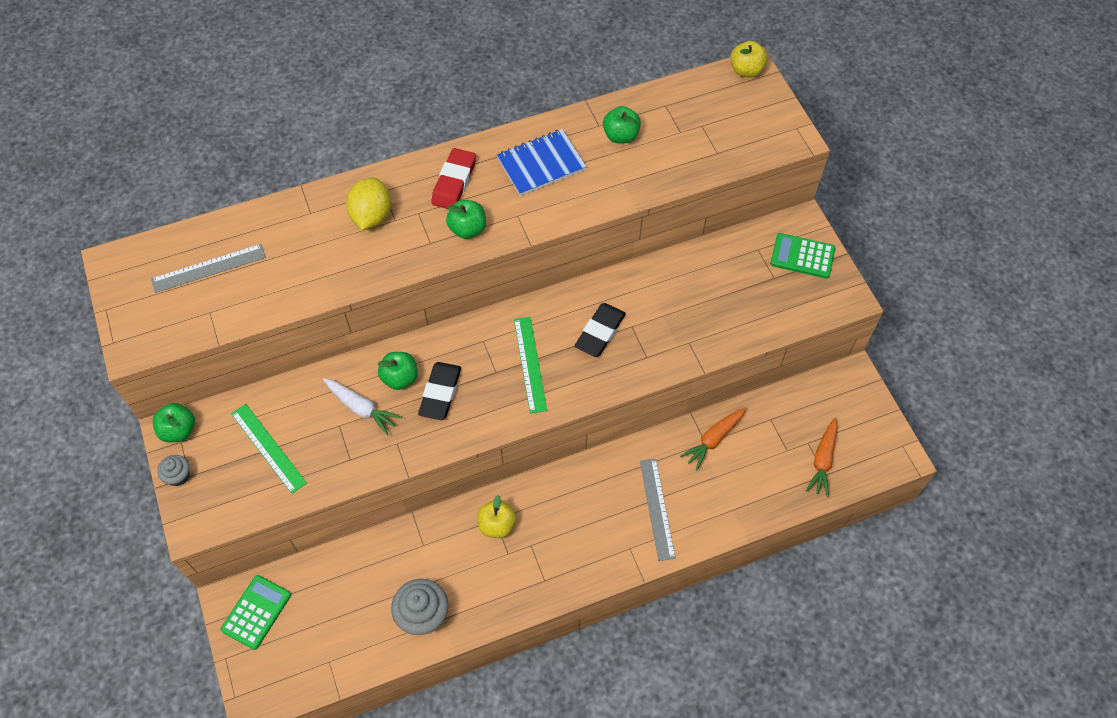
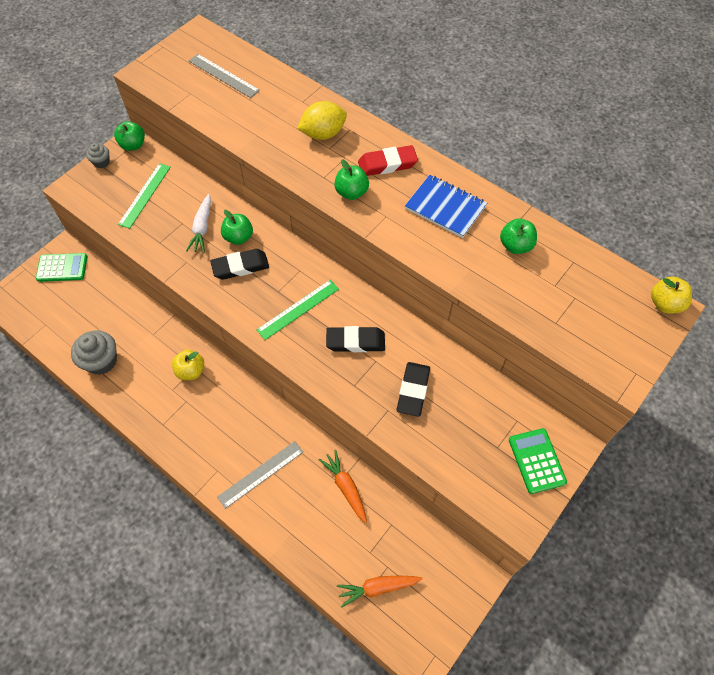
camera: 60 degrees right, 0 degrees up
orange carrot [680,407,746,470] -> orange carrot turned 45 degrees clockwise [319,450,367,523]
none -> black eraser [397,362,430,417]

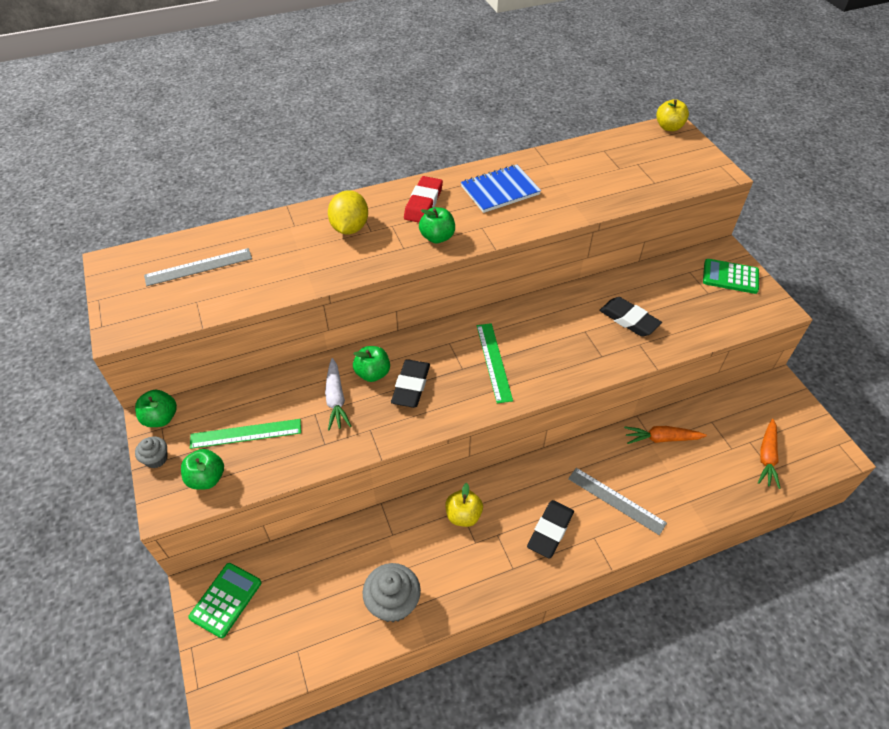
camera: 60 degrees left, 10 degrees down
green ruler [118,163,171,229] -> green ruler turned 60 degrees counterclockwise [190,419,301,449]
white carrot [186,194,211,253] -> white carrot turned 45 degrees clockwise [325,358,351,431]
grey ruler [217,441,303,509] -> grey ruler turned 45 degrees counterclockwise [568,468,667,535]
black eraser [326,326,385,352] -> black eraser moved to [527,500,574,558]
green apple [500,219,537,254] -> green apple moved to [181,449,224,490]

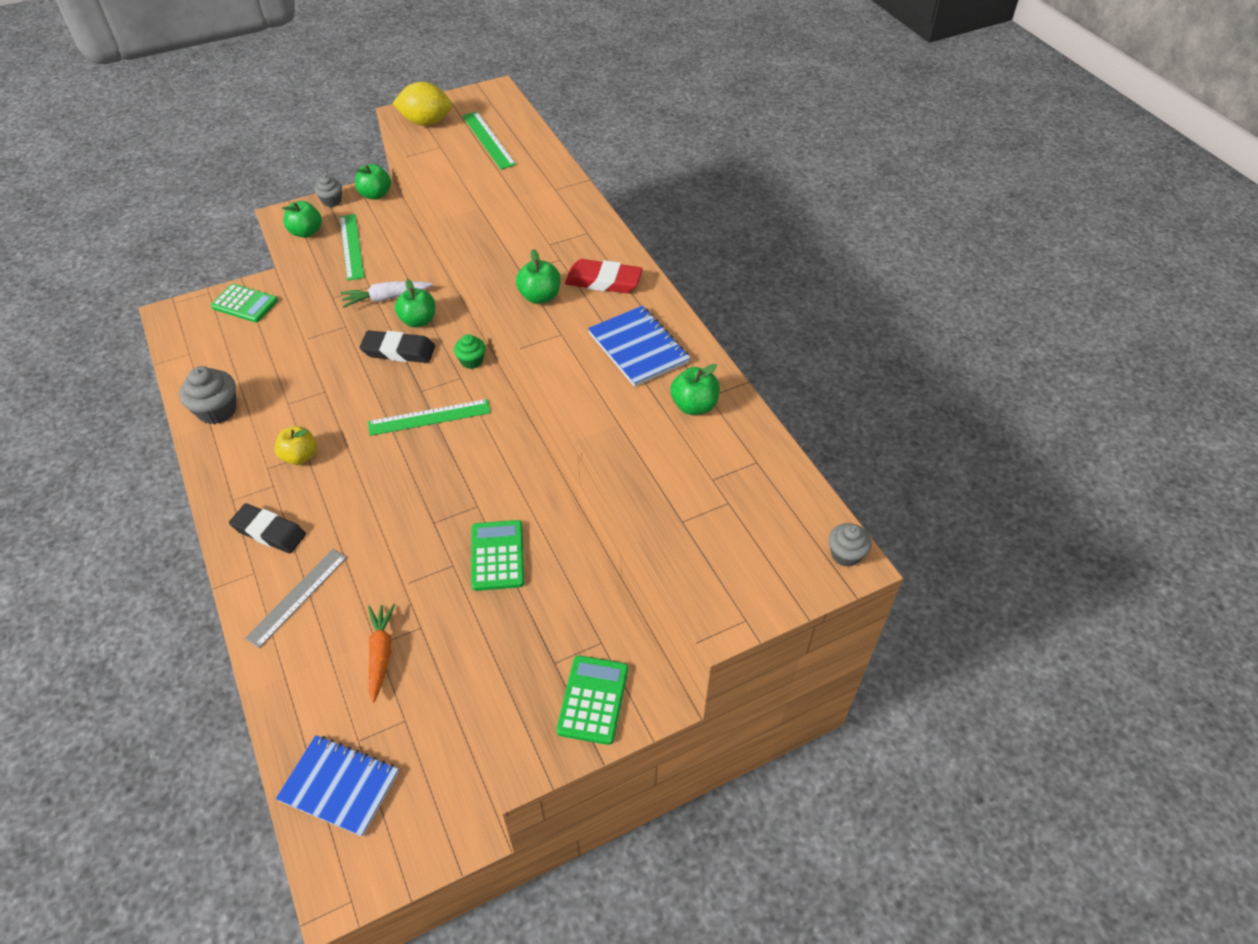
camera: 85 degrees right, 0 degrees up
grey ruler [144,248,252,286] -> green ruler [462,112,516,169]
yellow lemon [328,190,368,235] -> yellow lemon moved to [392,82,452,126]
black eraser [599,297,662,337] -> green calculator [471,520,524,591]
yellow apple [656,99,689,131] -> grey cupcake [829,523,872,567]
orange carrot [758,419,781,489] -> blue notebook [276,735,399,837]
none -> green cupcake [454,334,486,369]
none -> green apple [670,364,720,415]

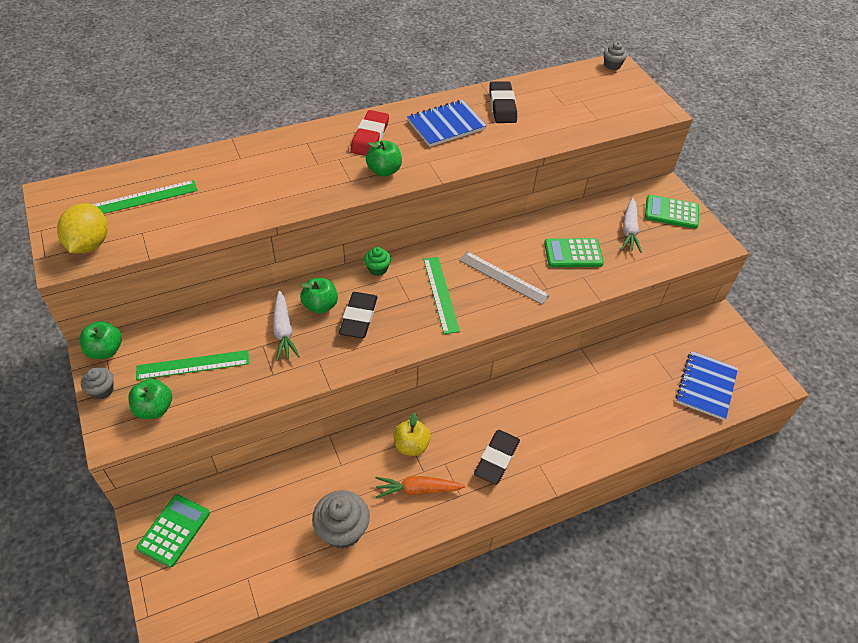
camera: 90 degrees left, 0 degrees up
grey ruler [245,549,347,648] -> grey ruler moved to [459,251,550,305]
orange carrot [368,604,395,702] -> orange carrot moved to [375,476,466,498]
green apple [670,364,720,415] -> black eraser [489,81,517,123]
none -> white carrot [621,198,642,253]

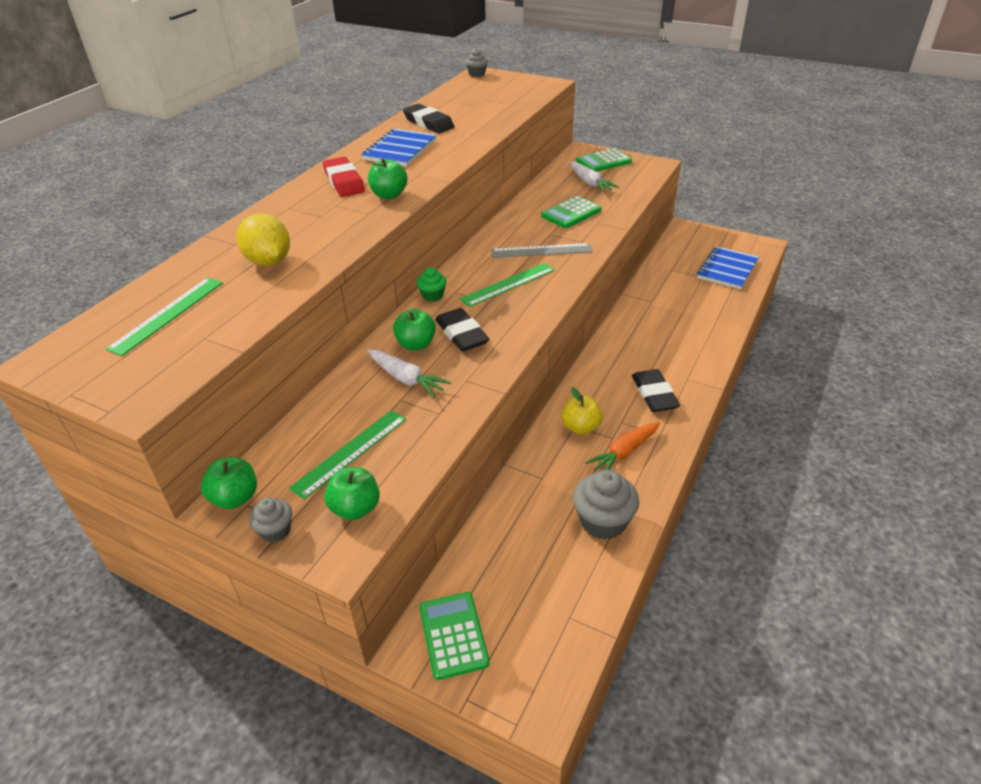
camera: 35 degrees left, 10 degrees down
yellow lemon [57,204,107,253] -> yellow lemon moved to [237,213,290,266]
green ruler [423,257,460,334] -> green ruler turned 75 degrees counterclockwise [460,263,555,307]
blue notebook [676,351,738,420] -> blue notebook turned 45 degrees clockwise [697,246,759,289]

